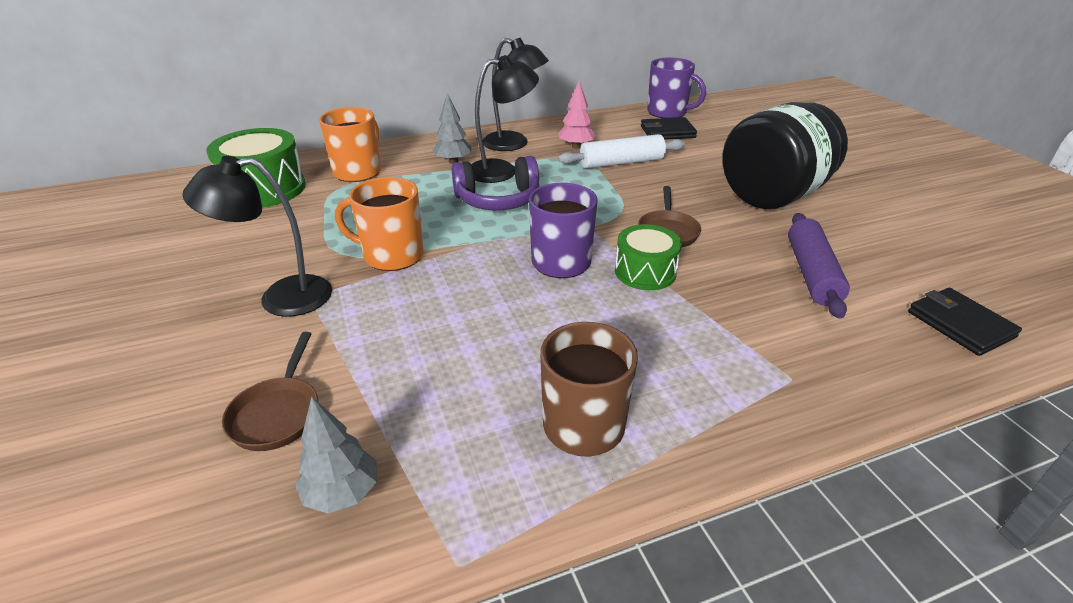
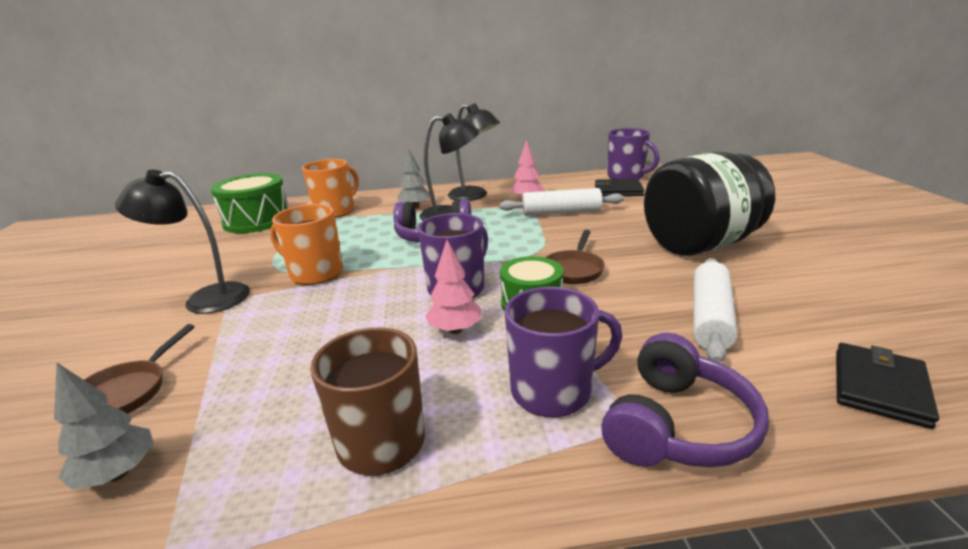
camera: 15 degrees right, 10 degrees down
purple rolling pin [788,213,850,319] -> white rolling pin [693,258,738,363]
black wallet [908,288,1022,356] -> black wallet turned 45 degrees clockwise [836,343,939,429]
none -> pink tree [425,240,481,334]
none -> purple mug [505,287,622,417]
none -> purple headphones [601,333,769,468]

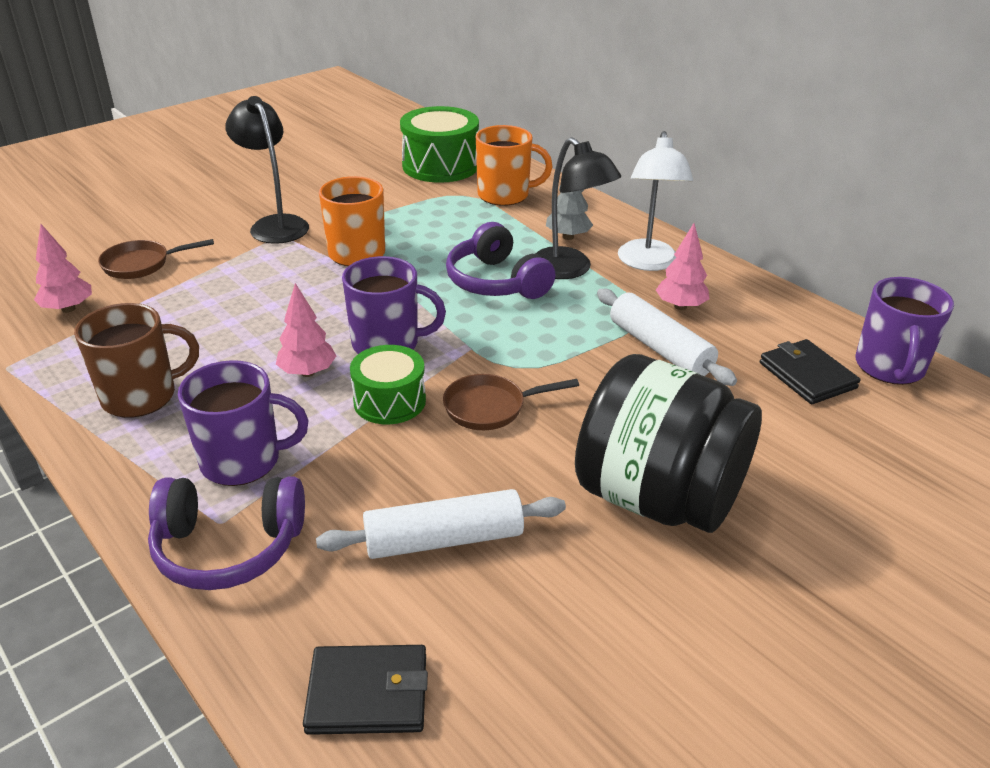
camera: 55 degrees right, 10 degrees up
grey tree [54,363,154,489] -> pink tree [34,224,92,313]
black lamp [448,103,500,201] -> white lamp [618,131,693,271]
purple mug [505,287,622,417] -> purple mug turned 45 degrees counterclockwise [178,360,309,486]

